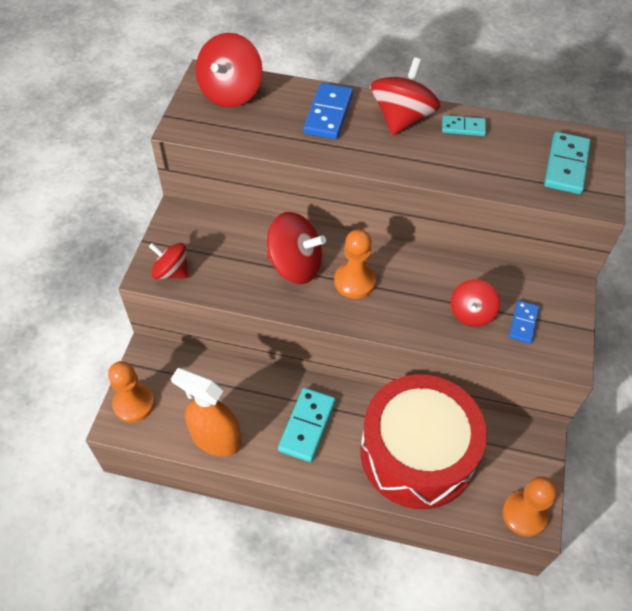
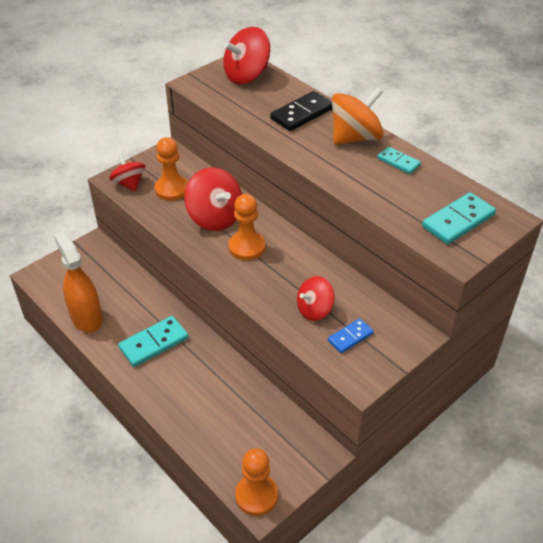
camera: 35 degrees right, 10 degrees down
orange pawn [108,361,155,422] -> orange pawn moved to [155,137,188,201]
blue domino [303,83,353,139] -> black domino [270,91,333,131]
red drum [361,374,487,509] -> none
red spinning top [371,57,441,136] -> orange spinning top [332,88,384,145]

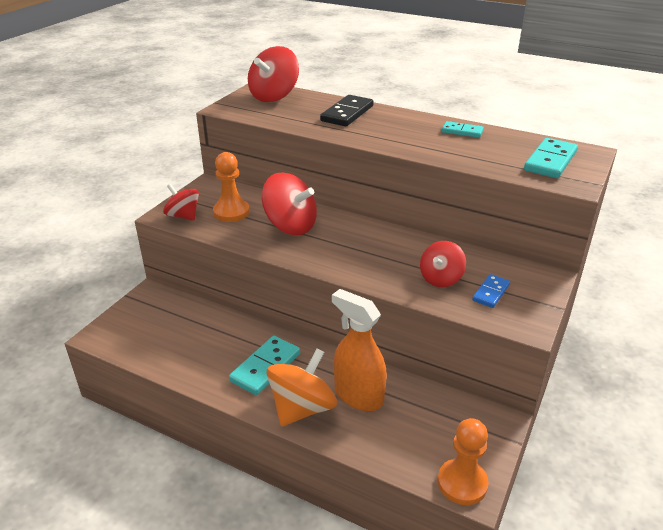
camera: 20 degrees left, 10 degrees down
orange spray bottle [54,231,103,332] -> orange spray bottle moved to [332,289,387,411]
orange pawn [229,194,265,260] -> none
orange spinning top [332,88,384,145] -> orange spinning top moved to [266,348,337,427]

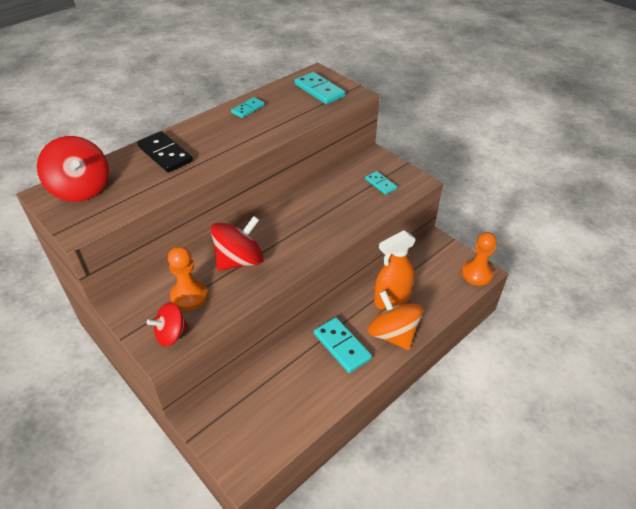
camera: 70 degrees left, 10 degrees up
red spinning top [420,241,466,287] -> none
blue domino [472,274,510,308] -> turquoise domino [365,171,397,195]

